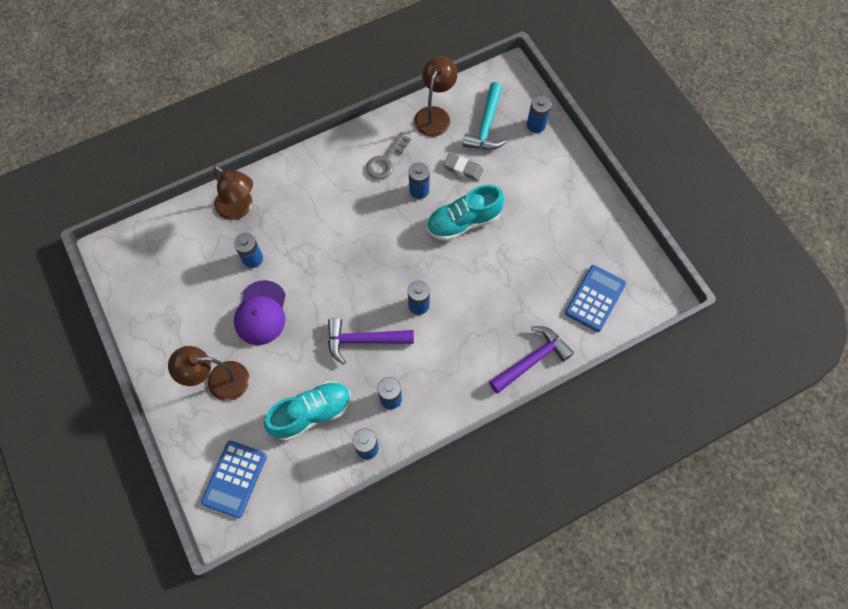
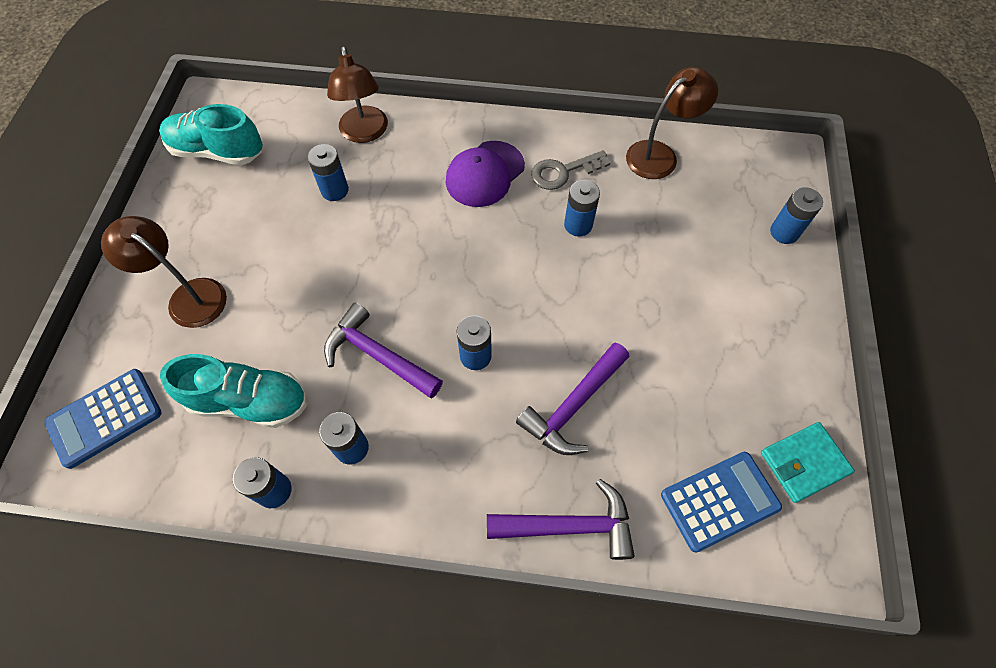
camera: 35 degrees right, 5 degrees down
purple cap [234,280,286,345] -> purple cap moved to [446,141,525,207]
turquoise shoe [427,184,505,241] -> turquoise shoe moved to [159,104,263,165]
grey eraser [443,153,484,181] -> none
turquoise hammer [463,82,507,150] -> none
none -> purple hammer [516,343,629,455]
none -> turquoise wallet [761,422,855,503]

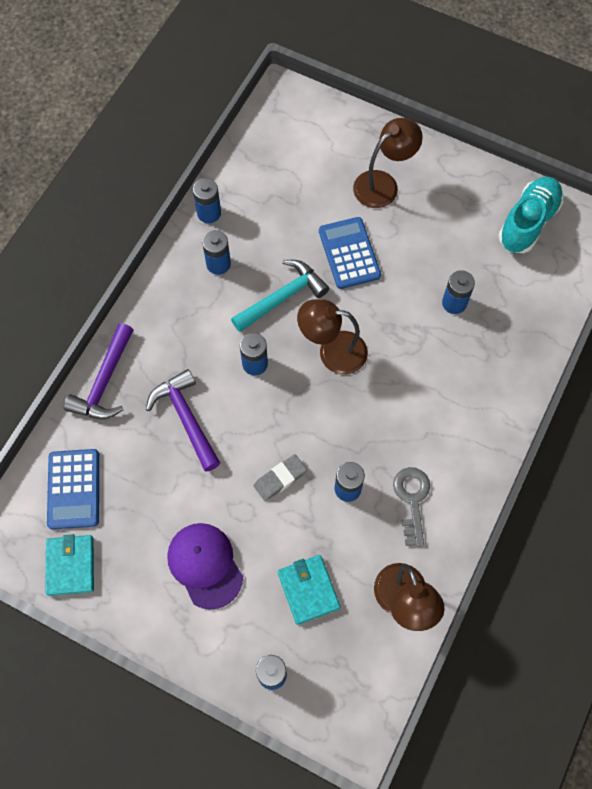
camera: 110 degrees right, 5 degrees up
blue calculator [44,369,162,469] -> blue calculator moved to [319,217,381,289]
turquoise shoe [160,354,307,428] -> none
purple hammer [324,303,443,398] -> turquoise hammer [231,260,329,332]
brown lamp [327,46,388,143] -> brown lamp moved to [297,299,368,375]
purple cap [446,141,525,207] -> purple cap moved to [167,523,243,610]
none -> grey eraser [254,454,307,501]
none -> turquoise wallet [278,555,340,625]

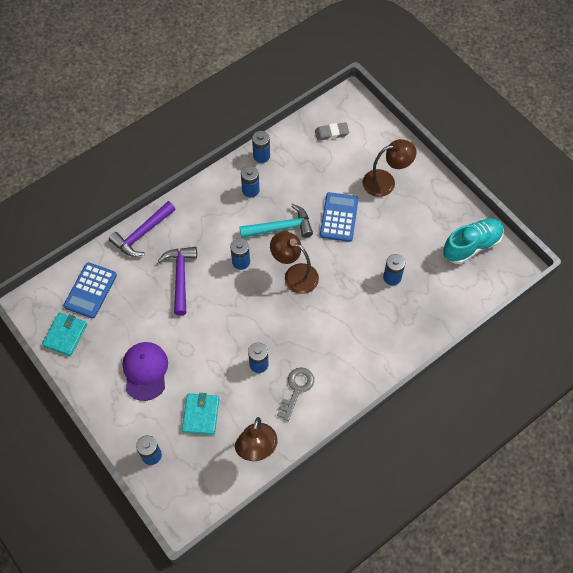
camera: 25 degrees right, 5 degrees down
grey eraser [254,454,307,501] -> grey eraser moved to [315,122,349,141]

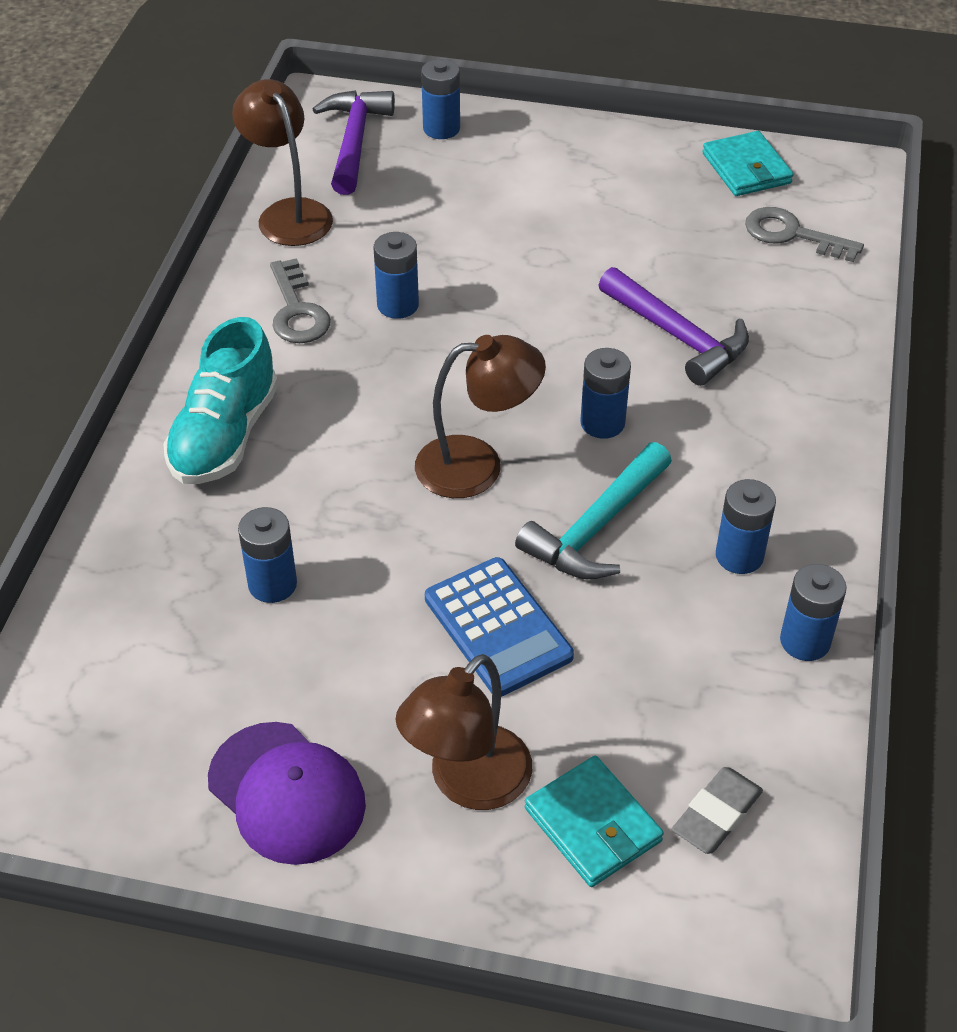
camera: 140 degrees right, 15 degrees down
blue calculator [64,262,117,319] -> grey key [745,207,864,262]
purple hammer [109,201,176,257] -> purple hammer moved to [313,90,395,195]
purple cap [123,342,168,401] -> purple cap moved to [208,722,366,865]
turquoise wallet [182,393,219,435] -> turquoise wallet moved to [525,756,664,887]
turquoise shoe [443,218,504,264] -> turquoise shoe moved to [163,317,278,484]

